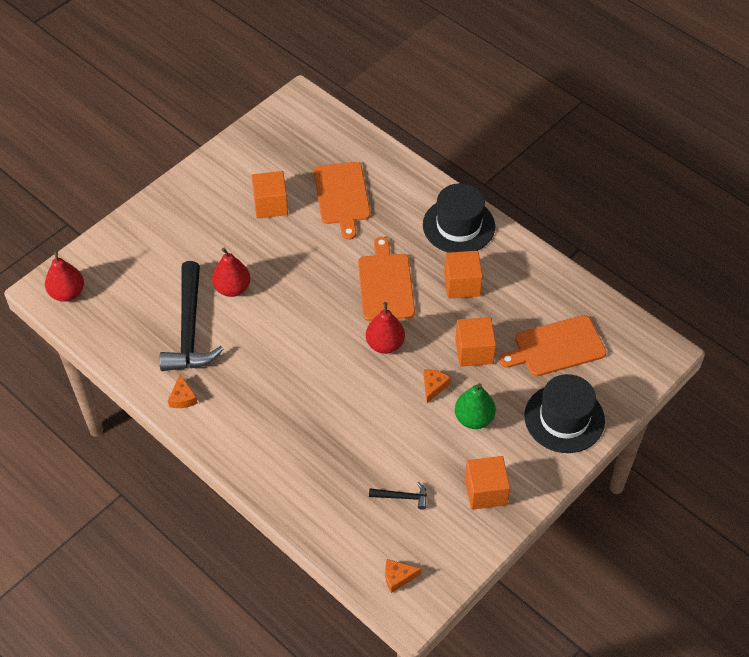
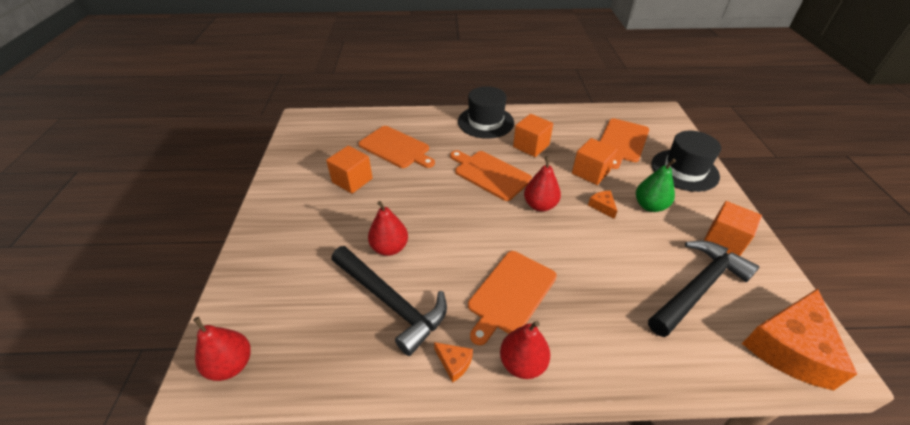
camera: 45 degrees left, 10 degrees down
black hammer [369,482,427,510] -> black hammer [648,241,759,337], size x2.35
orange cheese [385,559,421,593] -> orange cheese [742,288,857,390], size x2.40
none -> orange cutting board [468,251,557,345]
none -> red pear [500,321,550,379]

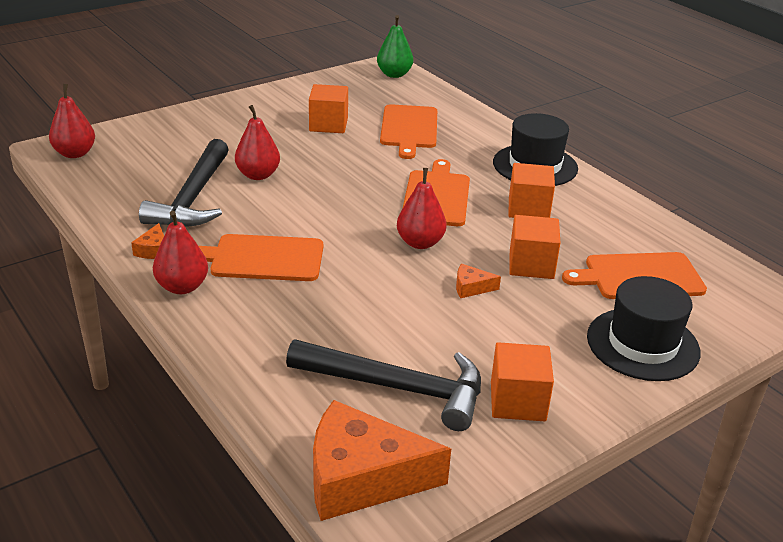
camera: 55 degrees right, 10 degrees down
orange cheese [588,191,617,219] -> orange cheese turned 120 degrees counterclockwise [456,264,501,298]
green pear [636,159,676,212] -> green pear moved to [377,15,413,78]

